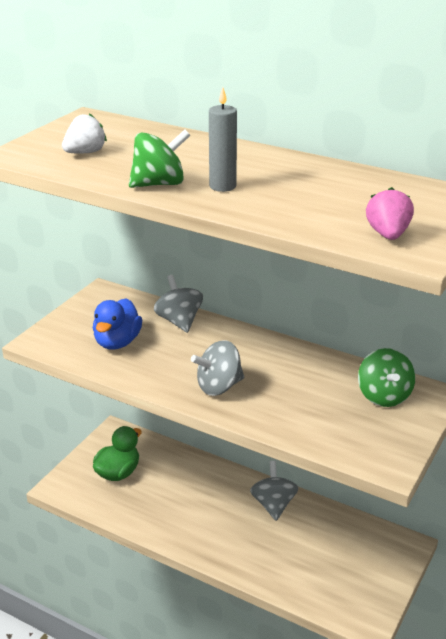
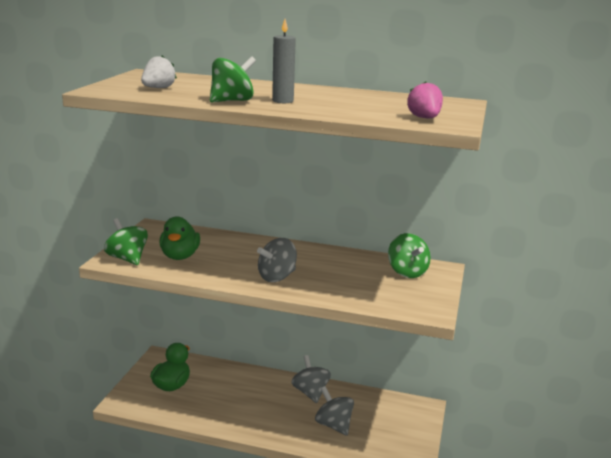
camera: 15 degrees left, 10 degrees down
blue duck [93,298,142,350] -> green duck [159,216,200,260]
grey spinning top [154,275,203,333] -> grey spinning top moved to [315,386,354,436]
none -> green spinning top [104,218,148,265]

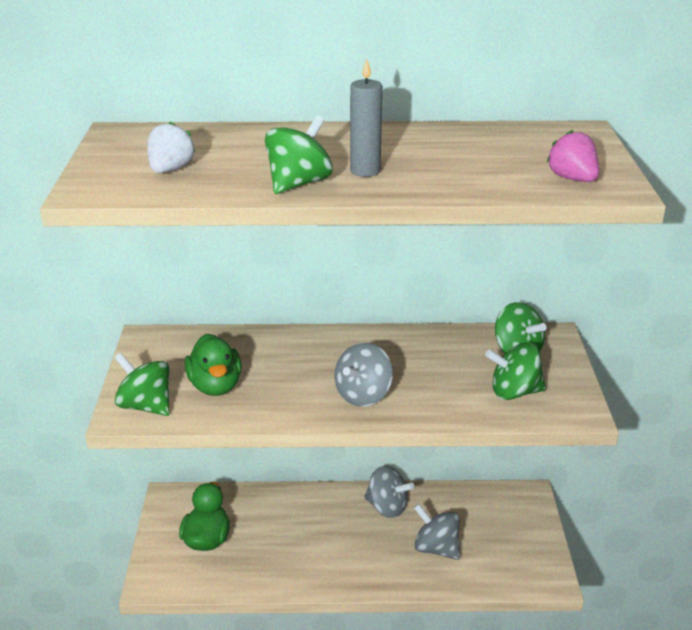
camera: 15 degrees left, 10 degrees up
grey spinning top [291,355,331,403] -> grey spinning top turned 150 degrees clockwise [364,465,414,518]
none -> green spinning top [485,343,546,400]

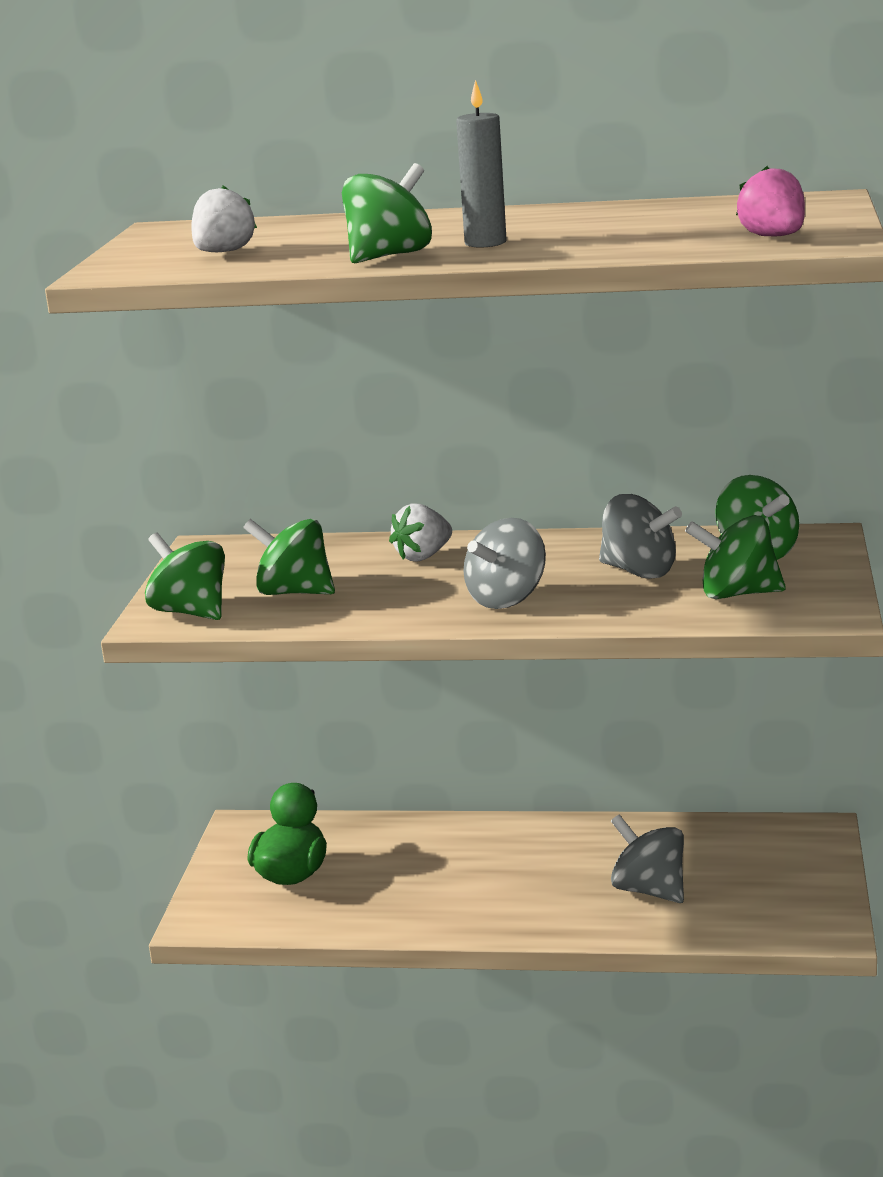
camera: 10 degrees right, 10 degrees down
green duck [185,334,242,396] -> green spinning top [243,519,335,595]
grey spinning top [364,465,414,518] -> grey spinning top moved to [599,494,682,579]
none -> white strawberry [389,503,452,562]

